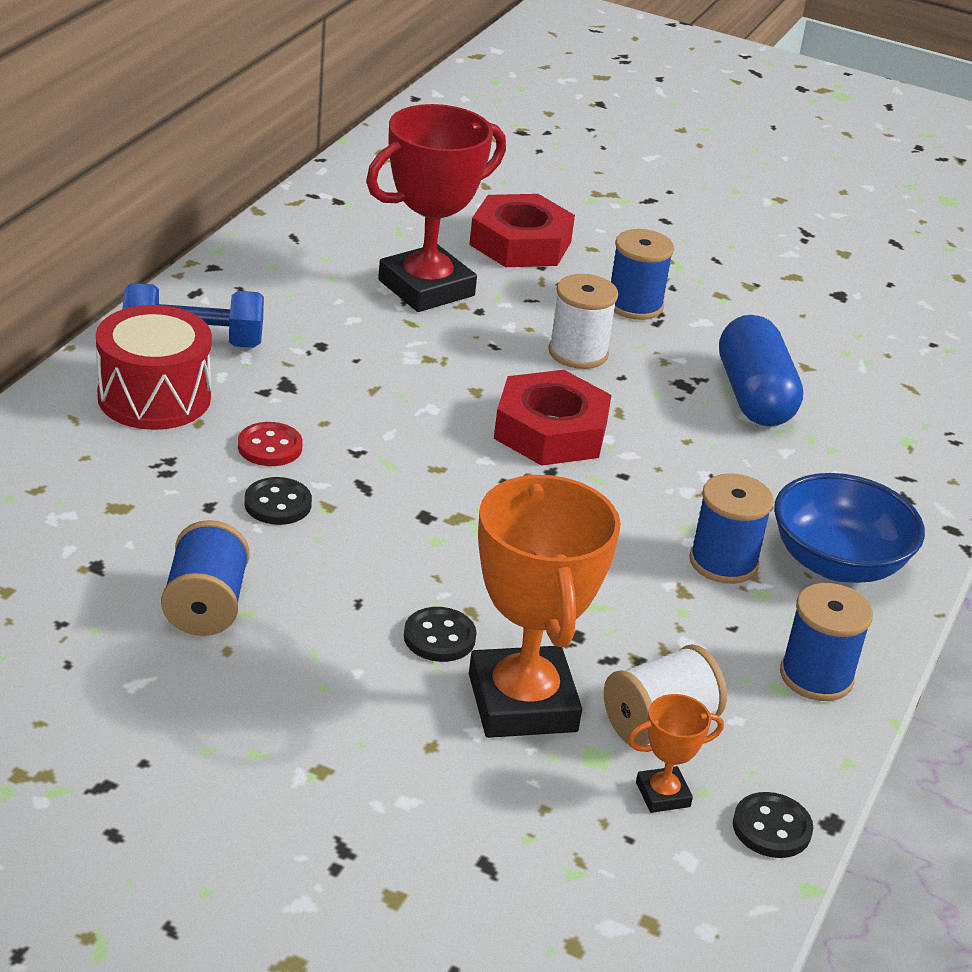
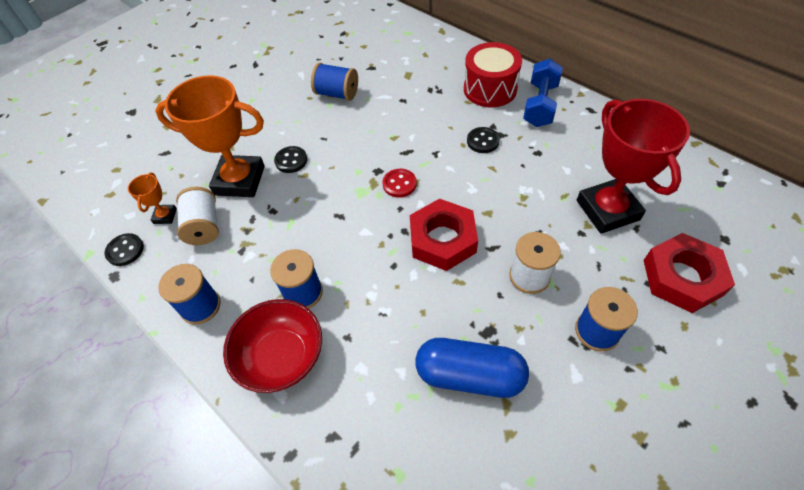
camera: 115 degrees right, 20 degrees up
red button [238,422,303,466] -> red button moved to [383,169,417,198]
black button [244,477,312,525] -> black button moved to [467,127,500,153]
blue bowl [774,473,925,583] -> red bowl [223,299,322,393]

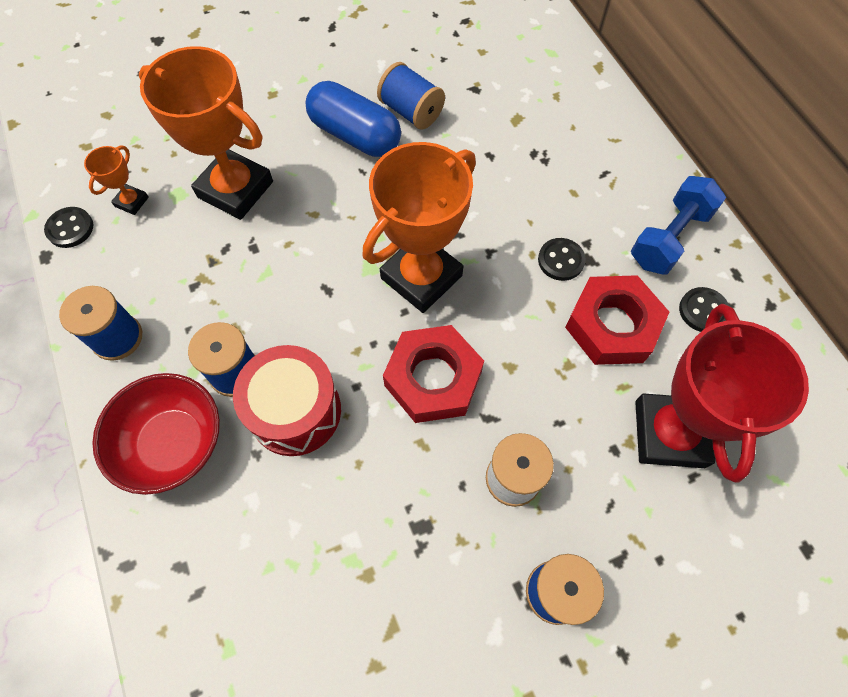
camera: 20 degrees right, 10 degrees up
white spool [176,187,219,245] -> none
black button [274,146,307,173] -> black button moved to [679,287,729,332]
red button [383,169,417,198] -> orange trophy [362,142,476,313]
blue capsule [415,338,529,398] -> blue capsule moved to [306,81,401,157]
red drum [464,42,522,107] -> red drum moved to [233,345,341,456]
red nut [644,233,735,313] -> red nut moved to [565,275,669,365]

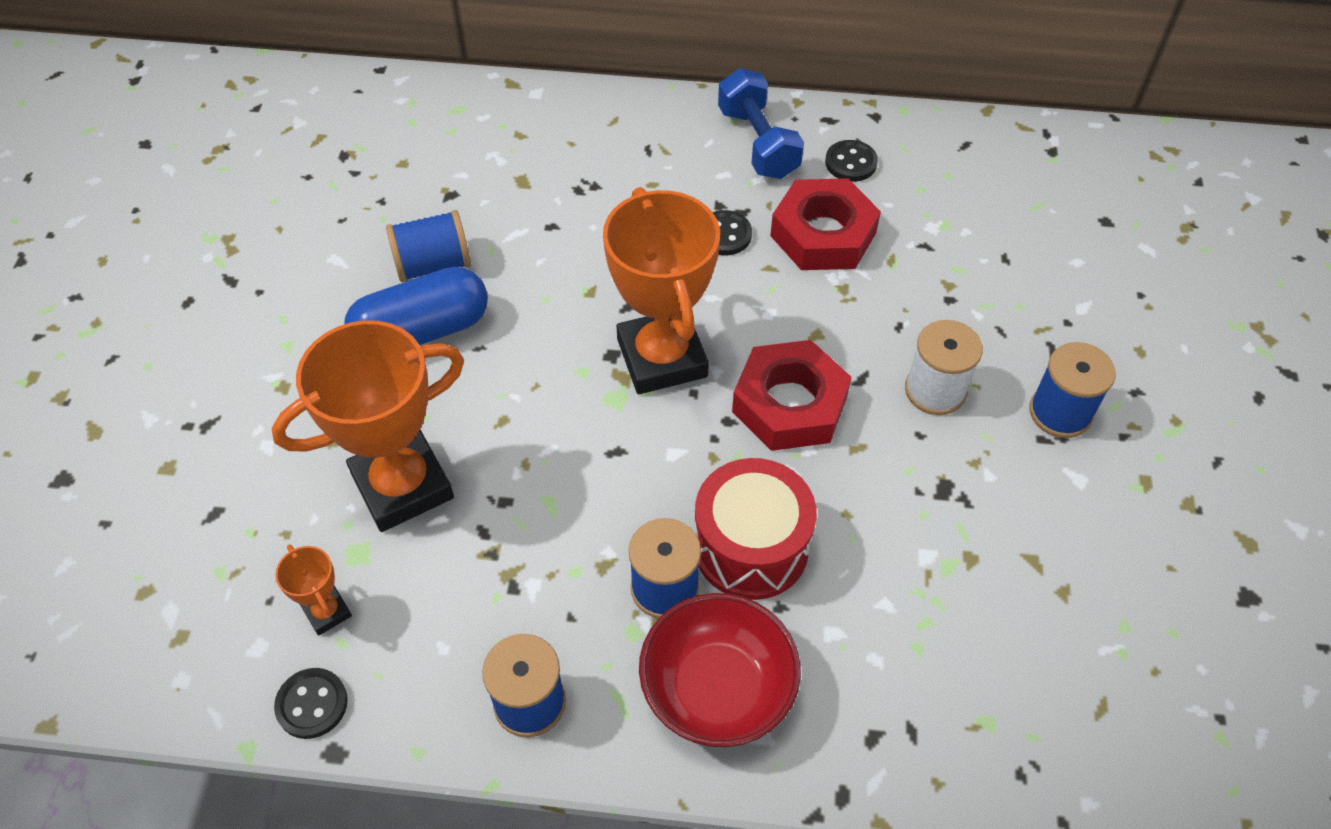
camera: 60 degrees left, 10 degrees down
red trophy [635,304,809,483] -> none

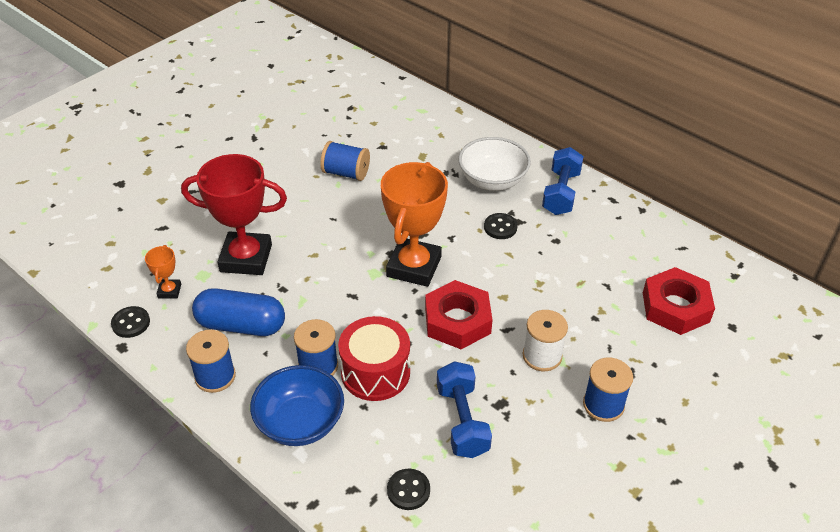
camera: 35 degrees right, 10 degrees down
orange trophy [272,320,464,532] -> red trophy [181,154,287,275]
blue capsule [344,267,488,345] -> blue capsule moved to [192,288,285,336]
red bowl [639,593,801,747] -> blue bowl [250,365,344,446]
red nut [770,178,881,270] -> red nut moved to [643,267,715,335]
black button [825,140,878,182] -> black button moved to [387,469,430,510]
none -> blue dumbbell [437,361,492,458]
none -> white bowl [458,137,531,191]

